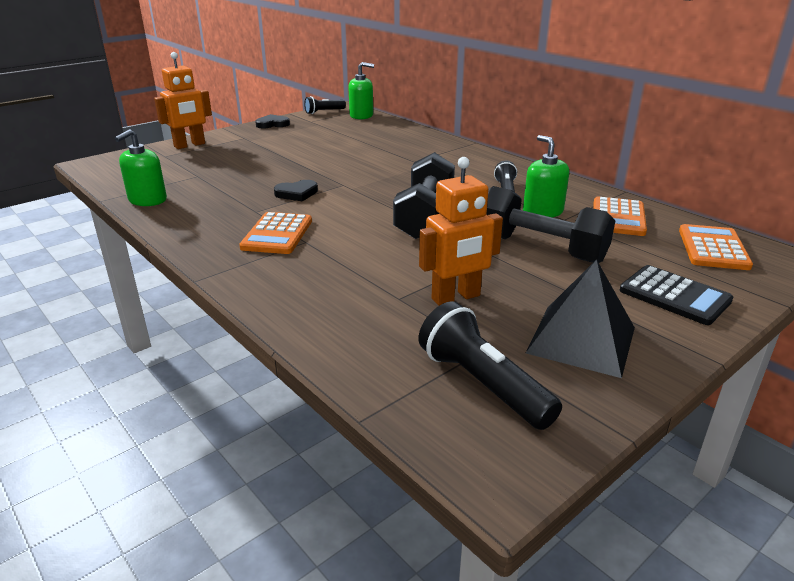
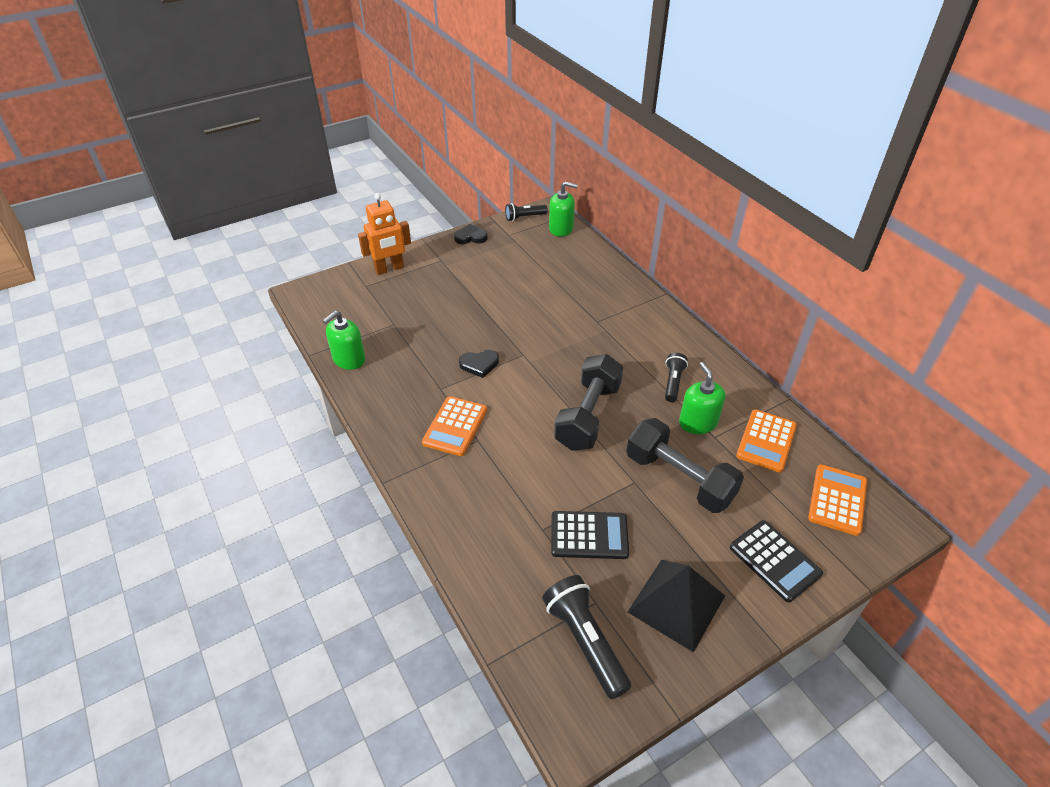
camera: 10 degrees right, 15 degrees up
orange robot [419,157,503,306] -> black calculator [551,511,629,559]

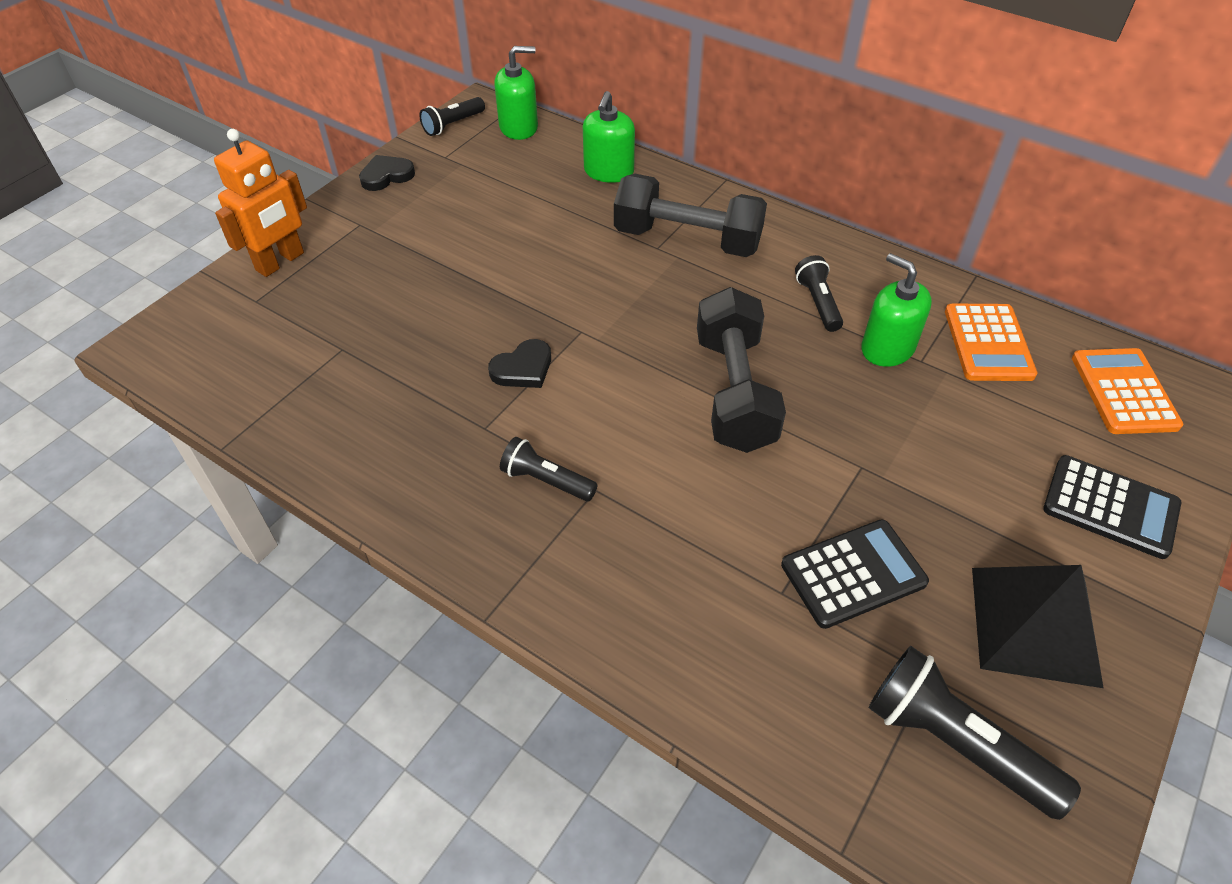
camera: 25 degrees left, 5 degrees up
green soap dispenser [323,311,365,370] -> green soap dispenser moved to [583,91,635,183]
orange calculator [422,396,487,456] -> black flashlight [500,437,598,502]
black dumbbell [627,418,744,513] -> black dumbbell moved to [614,174,767,257]

